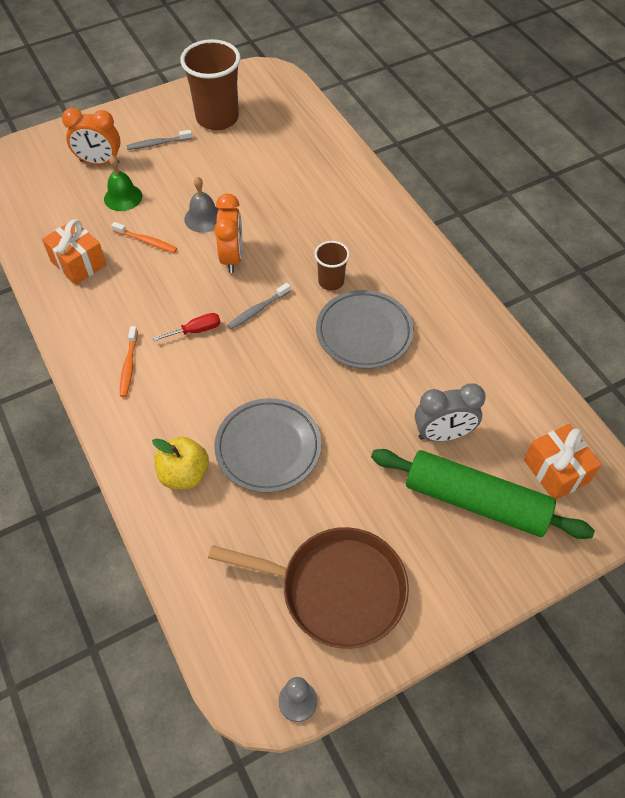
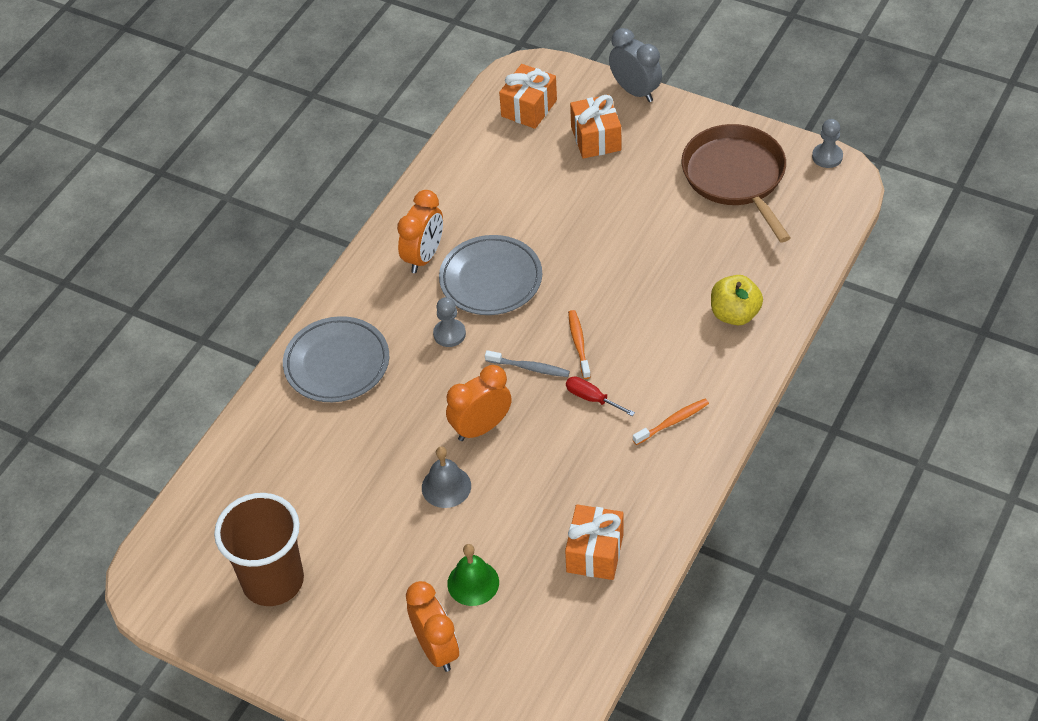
camera: 120 degrees left, 5 degrees down
orange toothbrush [111,222,177,253] -> orange toothbrush moved to [568,310,591,379]
grey toothbrush [127,130,192,150] -> none
grey plate [214,398,322,493] -> grey plate moved to [283,316,389,402]
brown cup [314,241,350,291] -> grey pawn [433,297,466,347]
green rolling pin [371,449,595,539] -> orange gift [570,95,621,159]
grey clock [415,384,486,442] -> grey clock moved to [609,28,662,102]
none -> orange clock [397,190,443,273]

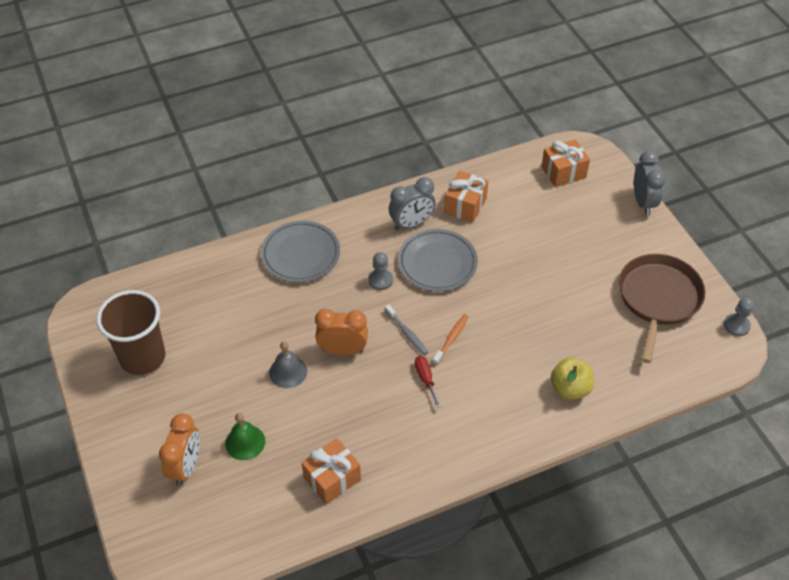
camera: 35 degrees right, 0 degrees up
orange clock [397,190,443,273] -> grey clock [389,177,436,230]
orange gift [570,95,621,159] -> orange gift moved to [444,171,488,223]
orange toothbrush [633,399,709,445] -> none

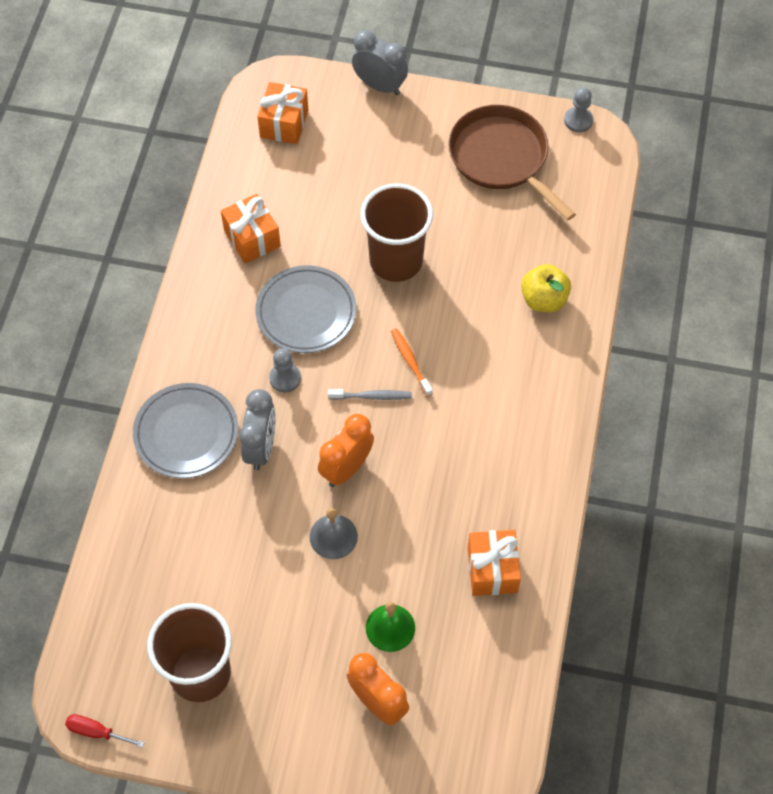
camera: 55 degrees left, 10 degrees up
grey clock [389,177,436,230] -> grey clock moved to [239,389,276,470]
red screwdriver [415,356,441,408] -> red screwdriver moved to [65,714,145,748]
none -> brown cup [360,184,433,282]

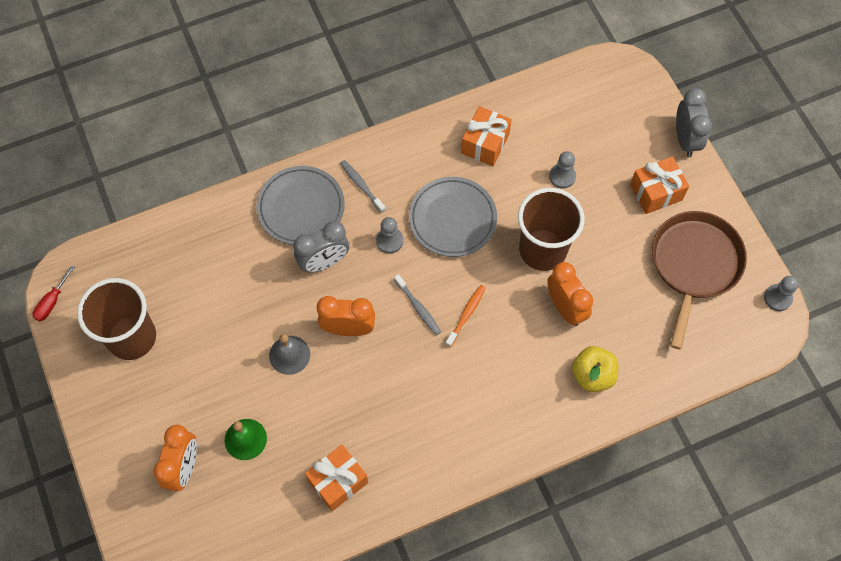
camera: 55 degrees right, 5 degrees up
red screwdriver [65,714,145,748] -> red screwdriver turned 135 degrees counterclockwise [32,265,75,321]
orange gift [257,82,308,144] -> orange gift moved to [630,157,689,214]
none -> grey toothbrush [340,160,386,213]
none -> orange clock [547,262,593,326]
none -> grey pawn [549,151,576,189]

